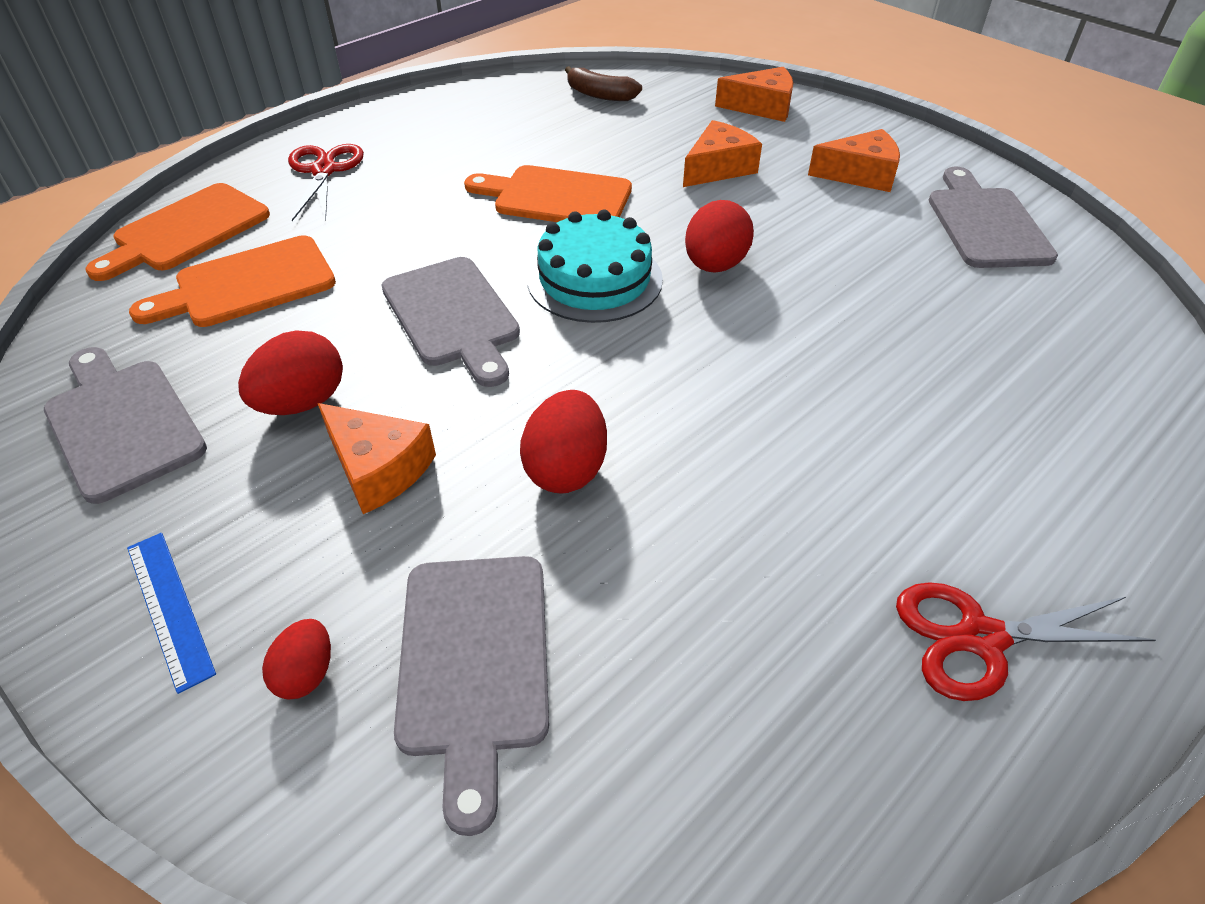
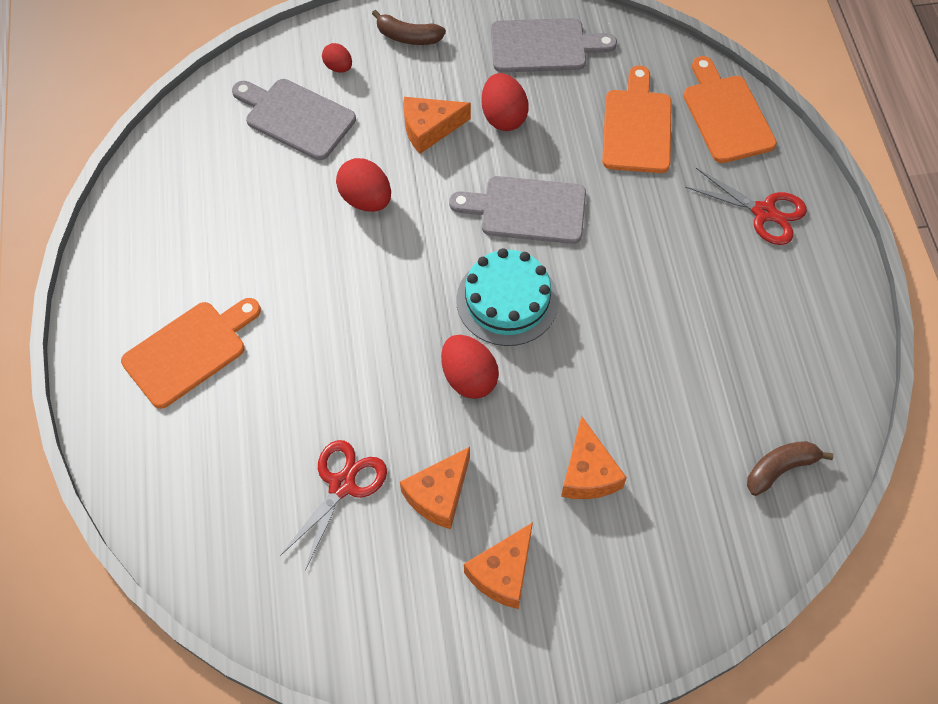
camera: 125 degrees right, 15 degrees up
blue ruler [127,533,216,694] -> brown banana [372,10,446,45]
orange cutting board [464,165,632,222] -> orange cutting board moved to [121,298,261,409]
orange cheese [715,67,793,122] -> orange cheese moved to [400,447,470,529]
red scissors [896,582,1156,701] -> red scissors moved to [280,440,387,571]
grey cutting board [929,167,1058,268] -> none

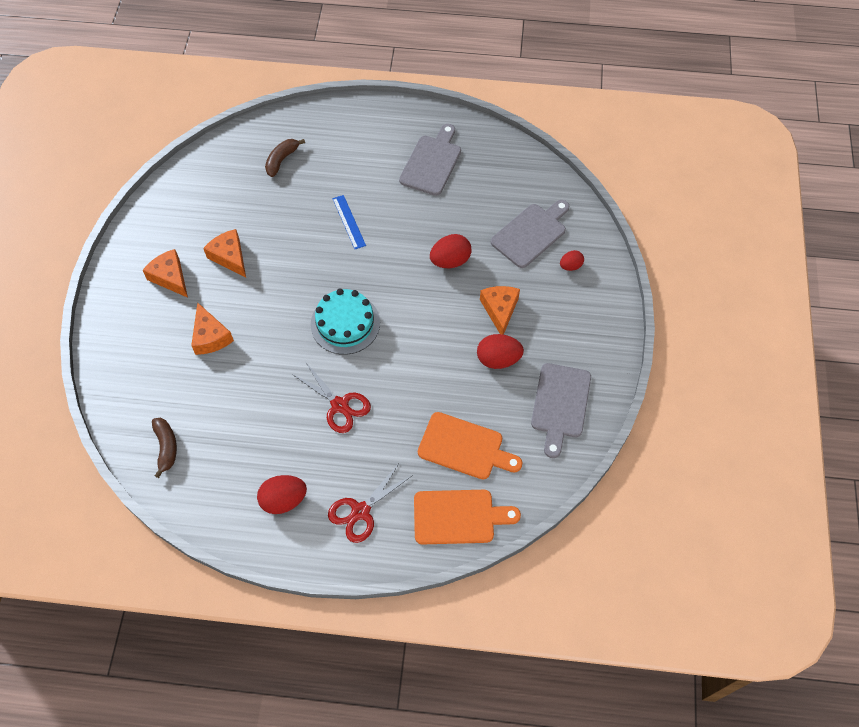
camera: 105 degrees right, 0 degrees up
orange cutting board [121,298,261,409] -> none
red scissors [280,440,387,571] -> red scissors moved to [292,363,371,433]
brown banana [372,10,446,45] -> brown banana moved to [265,139,305,177]
red egg [441,335,499,399] -> red egg moved to [257,475,307,514]
grey cutting board [449,176,586,244] -> grey cutting board moved to [399,124,461,196]
orange cheese [561,416,627,499] -> orange cheese turned 120 degrees counterclockwise [191,302,234,355]
none -> blue ruler [333,195,366,249]

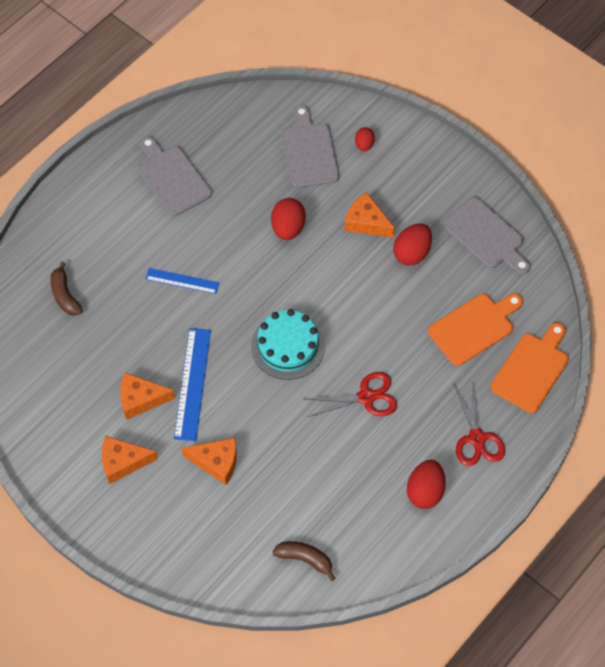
camera: 55 degrees left, 0 degrees up
none -> blue ruler [174,328,211,441]

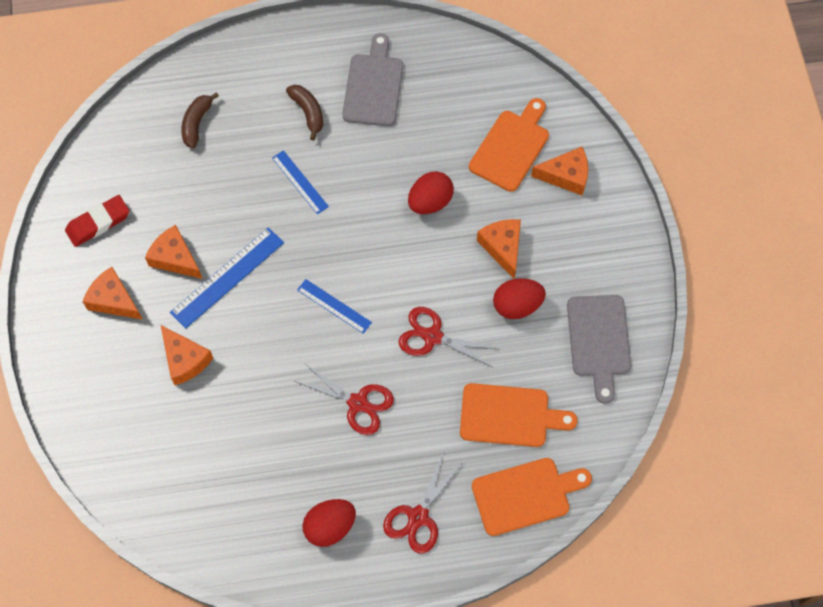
camera: 40 degrees right, 5 degrees up
turquoise cake [251,309,325,380] -> blue ruler [297,279,372,334]
brown banana [272,541,336,581] -> brown banana moved to [286,85,323,140]
grey cutting board [282,105,339,188] -> orange cutting board [469,98,549,192]
red egg [355,127,375,151] -> orange cheese [531,147,588,195]
none -> red eraser [65,195,129,247]
none -> red scissors [399,307,499,368]

